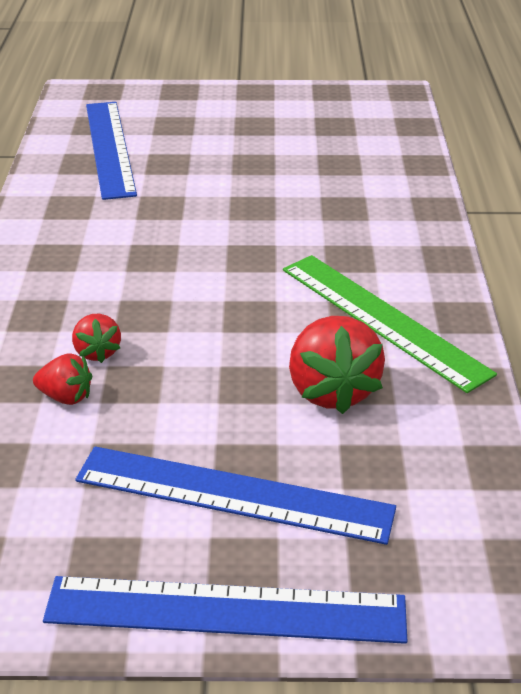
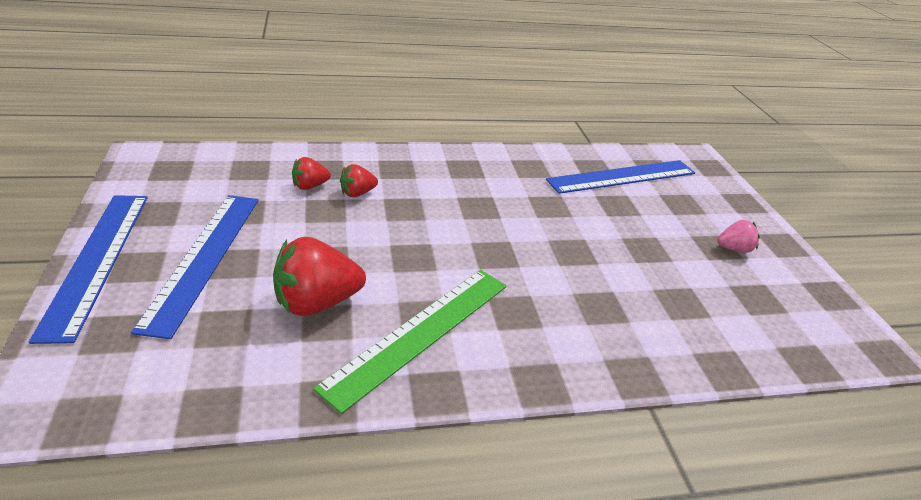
camera: 75 degrees right, 0 degrees up
red strawberry [33,353,92,405] -> red strawberry turned 60 degrees clockwise [292,157,331,190]
none -> pink strawberry [717,220,760,253]

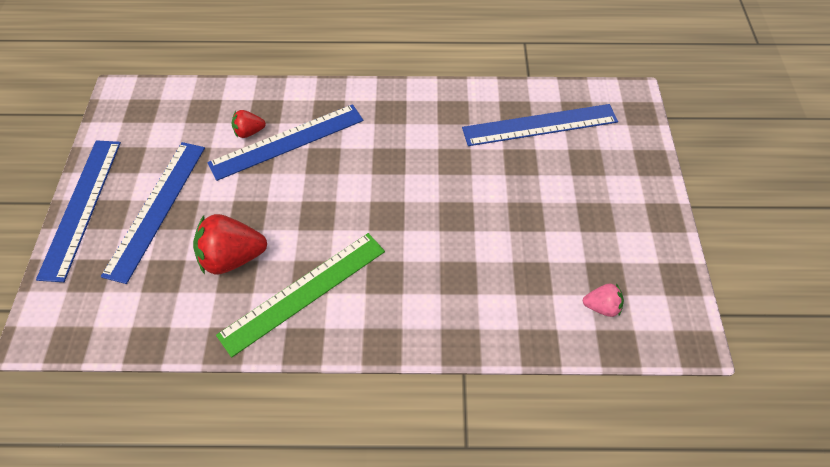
camera: 15 degrees right, 20 degrees up
red strawberry [340,164,378,197] -> blue ruler [207,104,363,181]
pink strawberry [717,220,760,253] -> pink strawberry moved to [583,284,624,317]

